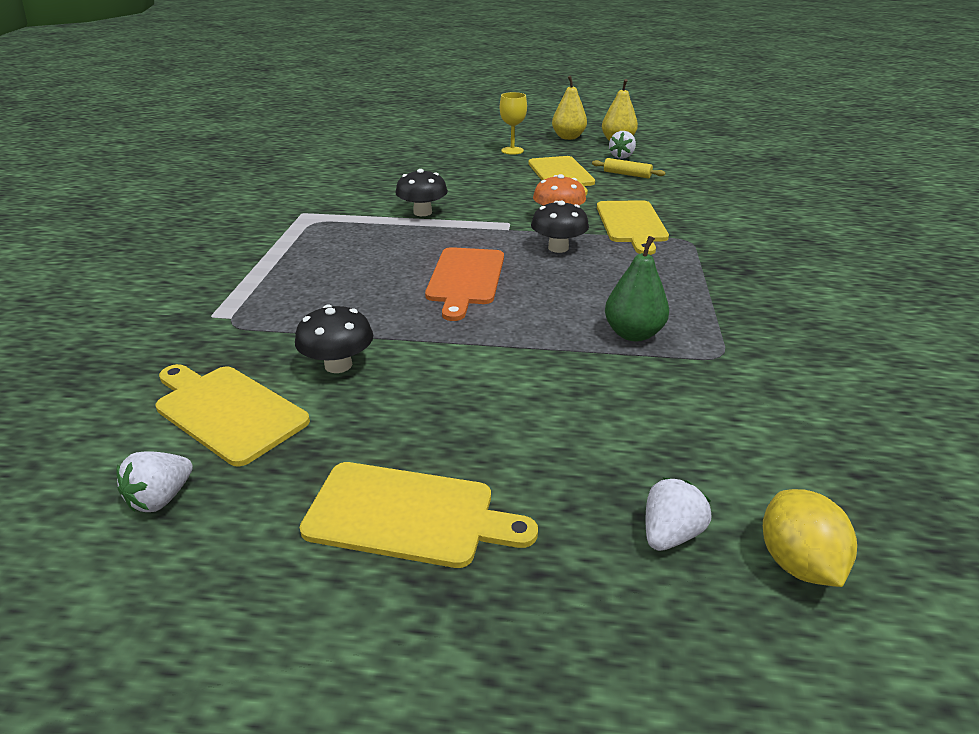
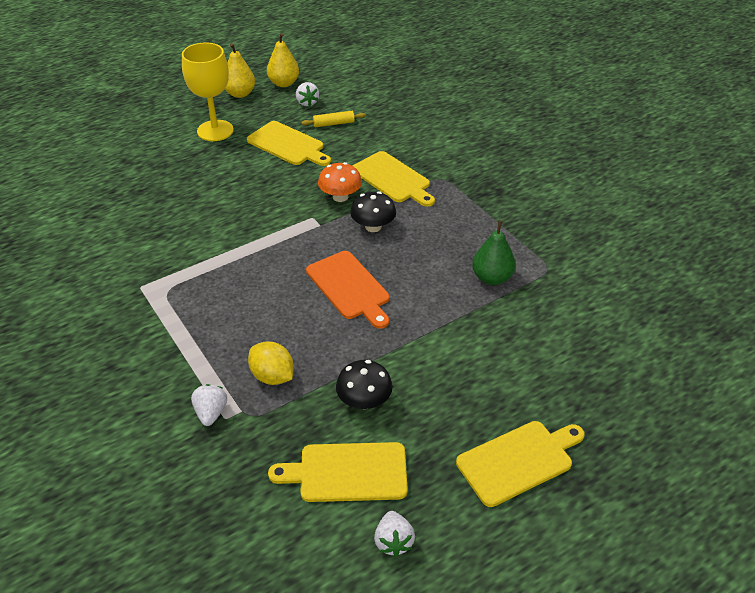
camera: 40 degrees left, 10 degrees up
black mushroom [396,169,448,216] -> none
yellow goblet [500,92,527,155] -> yellow goblet [182,43,234,141], size x1.69
white strawberry [646,477,712,551] -> white strawberry moved to [191,384,227,426]
yellow lemon [763,489,857,587] -> yellow lemon moved to [248,341,294,385]

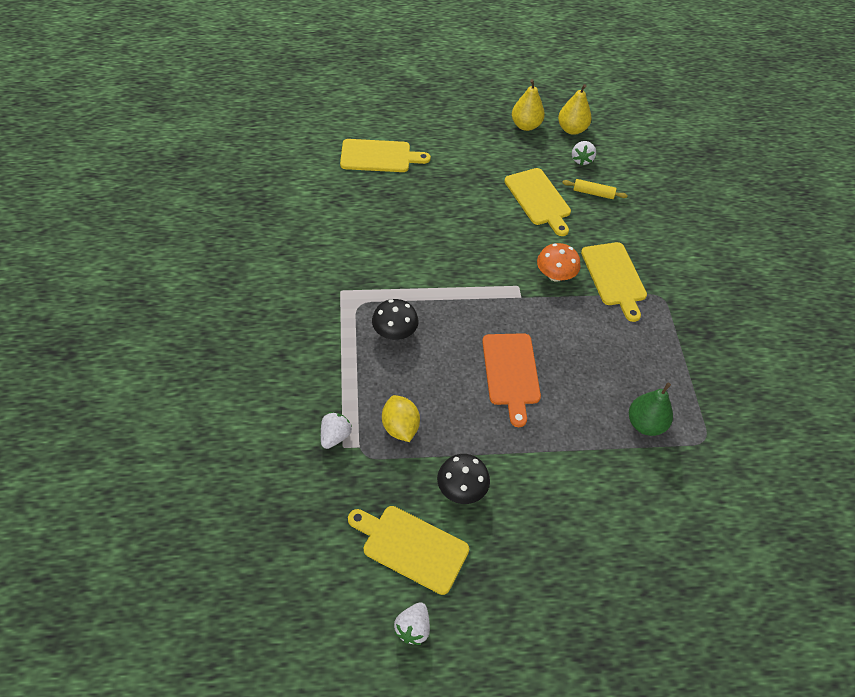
camera: 25 degrees right, 10 degrees up
yellow goblet [182,43,234,141] -> none
black mushroom [350,191,396,232] -> black mushroom moved to [372,299,418,340]
yellow cutting board [456,421,585,507] -> yellow cutting board moved to [340,139,431,172]

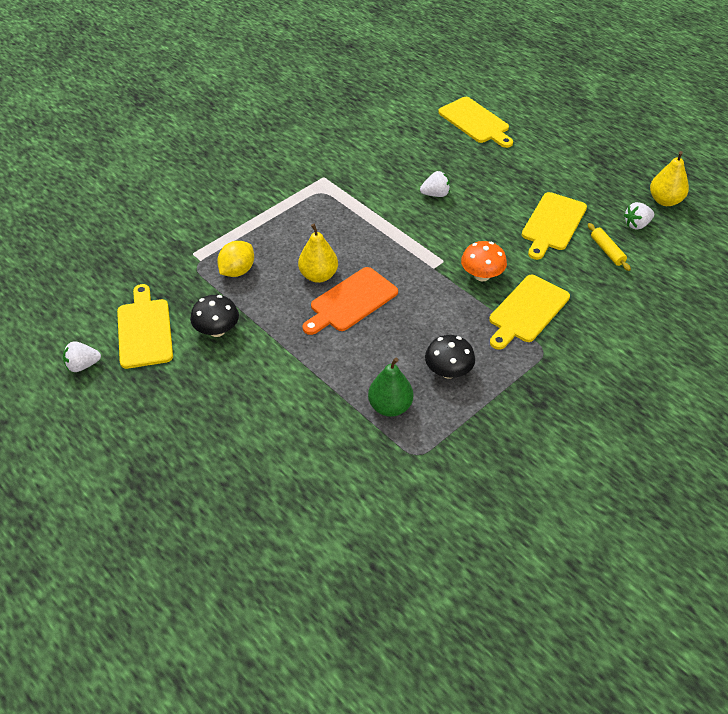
camera: 55 degrees right, 5 degrees down
white strawberry [321,412,352,449] -> white strawberry moved to [420,171,450,197]
black mushroom [372,299,418,340] -> black mushroom moved to [425,335,475,379]
yellow pear [512,79,545,131] -> yellow pear moved to [298,224,338,283]

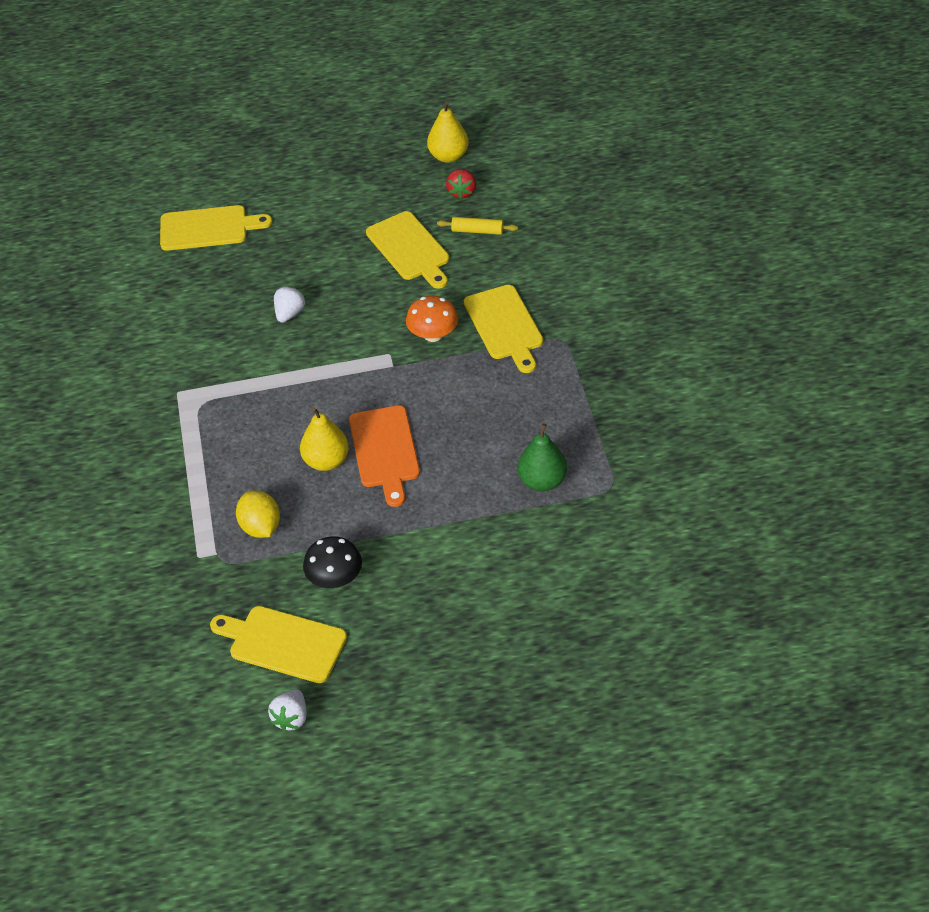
camera: 55 degrees left, 0 degrees up
black mushroom [425,335,475,379] -> none
white strawberry [624,202,654,230] -> red strawberry [446,169,476,199]

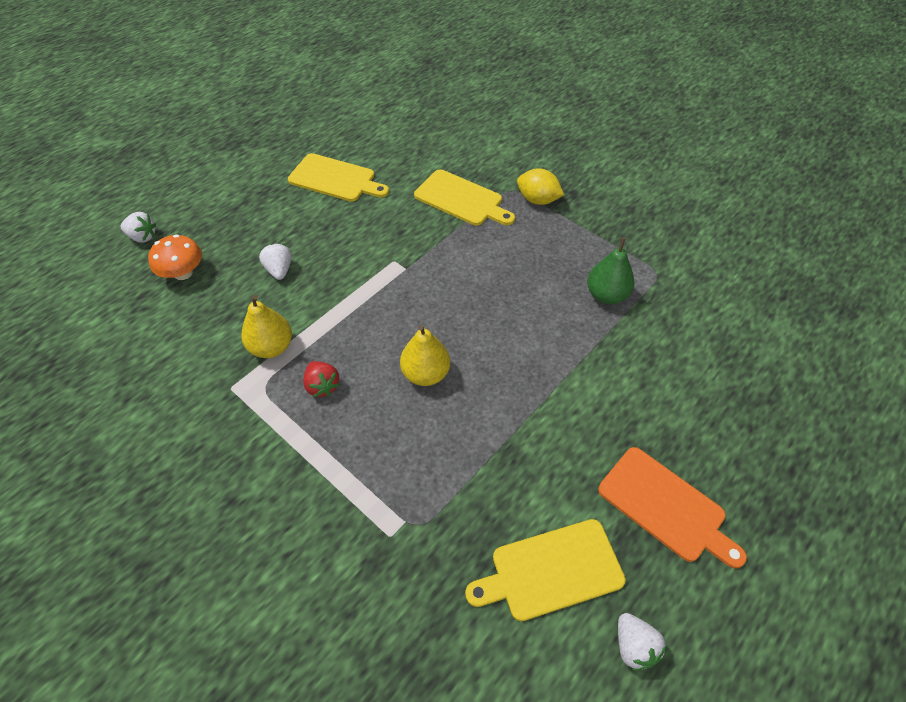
camera: 40 degrees left, 5 degrees up
yellow cutting board [160,205,272,251] -> white strawberry [121,212,156,243]
yellow lemon [236,490,280,538] -> yellow lemon moved to [517,168,564,205]
black mushroom [303,536,362,588] -> none
orange cutting board [349,405,420,507] -> orange cutting board moved to [598,447,747,569]
orange mushroom [406,296,458,342] -> orange mushroom moved to [148,234,202,280]
yellow pear [427,101,469,163] -> yellow pear moved to [241,295,292,358]
yellow rolling pin [437,217,518,235] -> none
red strawberry [446,169,476,199] -> red strawberry moved to [303,361,340,397]

